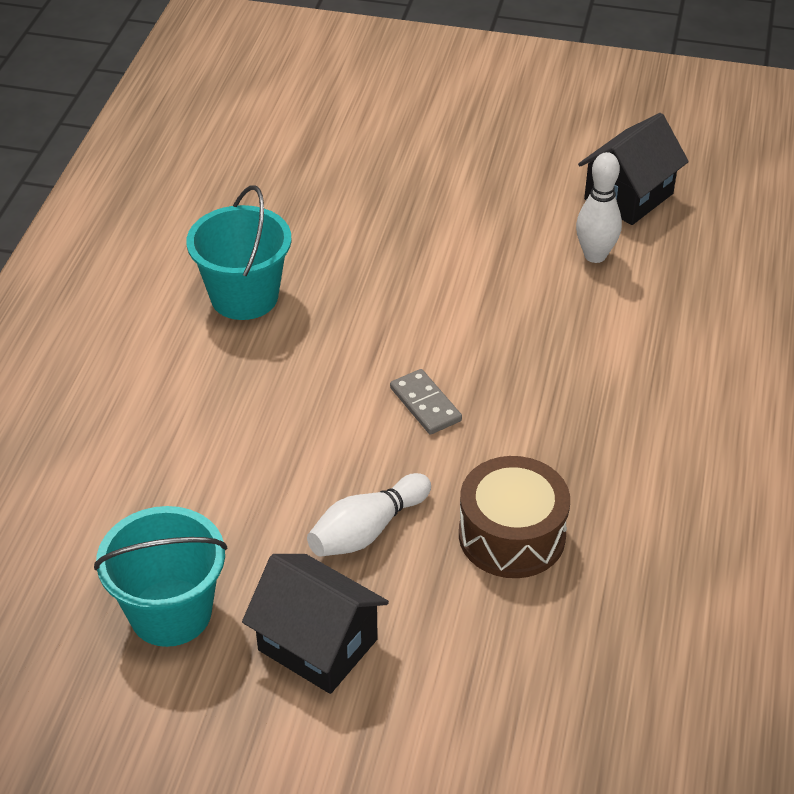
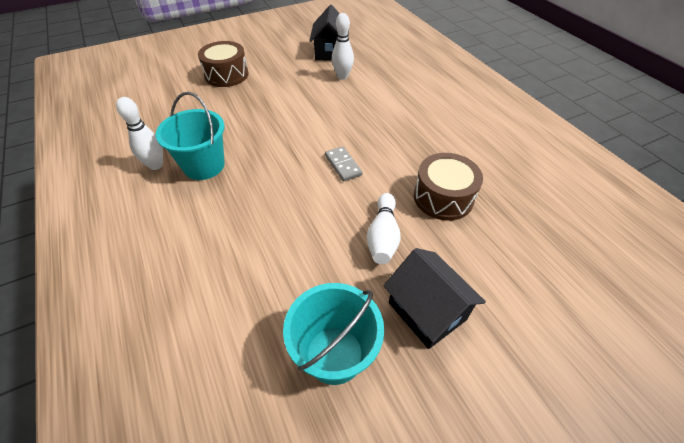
camera: 40 degrees left, 5 degrees up
black house [242,554,389,694] -> black house turned 60 degrees clockwise [383,248,486,349]
grey domino [390,369,462,435] -> grey domino turned 45 degrees clockwise [325,146,362,182]
none -> white bowling pin [116,97,163,170]
none -> brown drum [198,41,249,87]

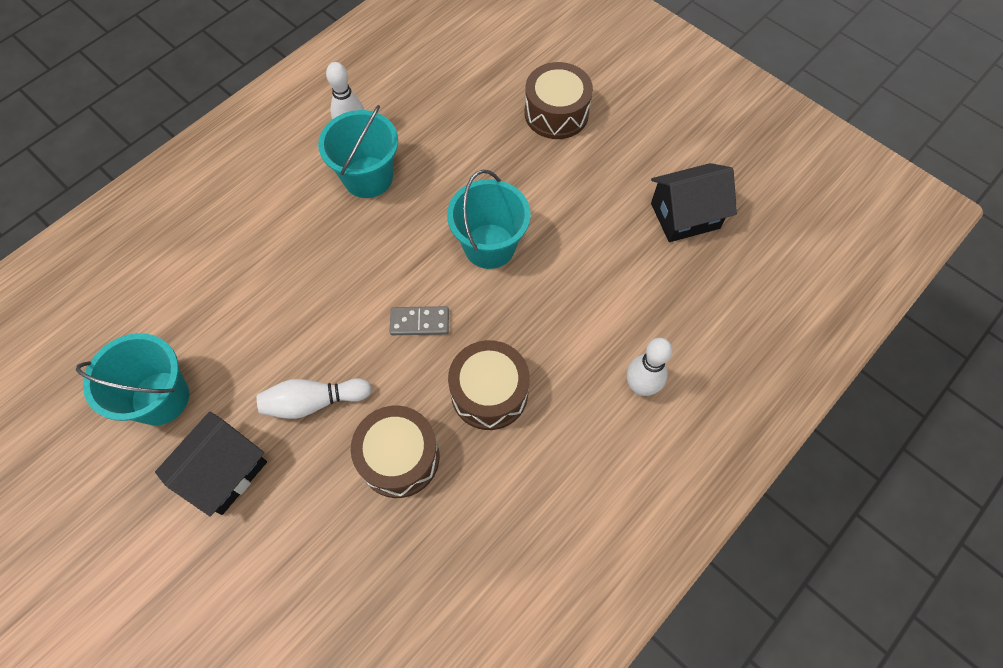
camera: 70 degrees right, 15 degrees up
grey domino [325,146,362,182] -> grey domino turned 45 degrees clockwise [389,306,449,335]
white bowling pin [332,13,354,80] -> white bowling pin moved to [627,338,673,396]
none -> turquoise bucket [447,170,531,269]
none -> brown drum [448,340,530,430]

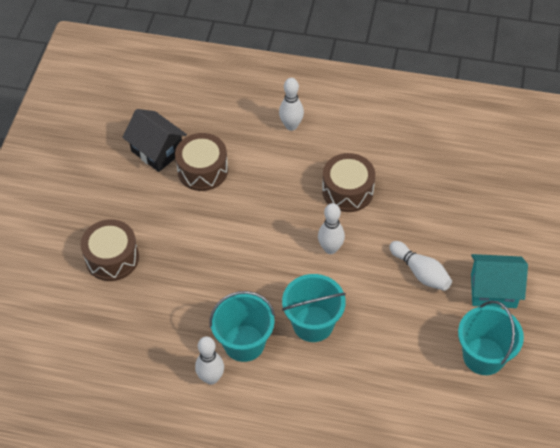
camera: 120 degrees left, 10 degrees down
black house [155,412,267,517] -> turquoise house [471,254,528,308]
brown drum [351,406,439,498] -> brown drum moved to [175,133,228,191]
grey domino [389,306,449,335] -> white bowling pin [318,203,345,254]
turquoise bucket [447,170,531,269] -> turquoise bucket moved to [282,274,346,342]

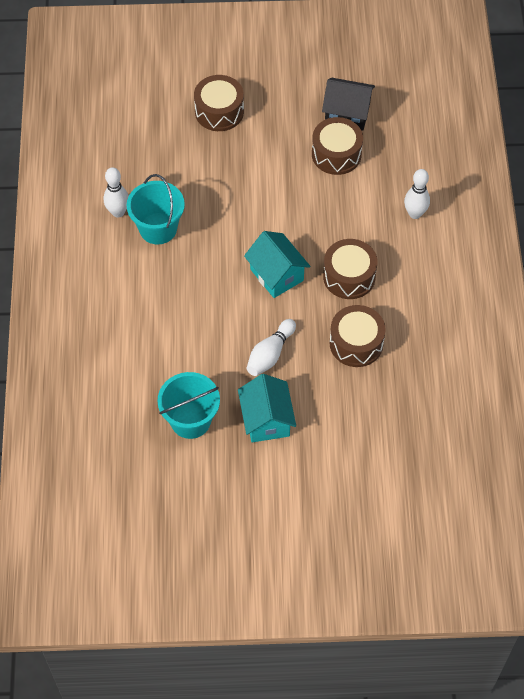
camera: 75 degrees right, 5 degrees up
black house [122,109,187,172] -> black house turned 75 degrees clockwise [322,78,375,131]
turquoise bucket [282,274,346,342] -> none
white bowling pin [318,203,345,254] -> turquoise house [244,231,310,298]
none -> brown drum [330,305,386,367]

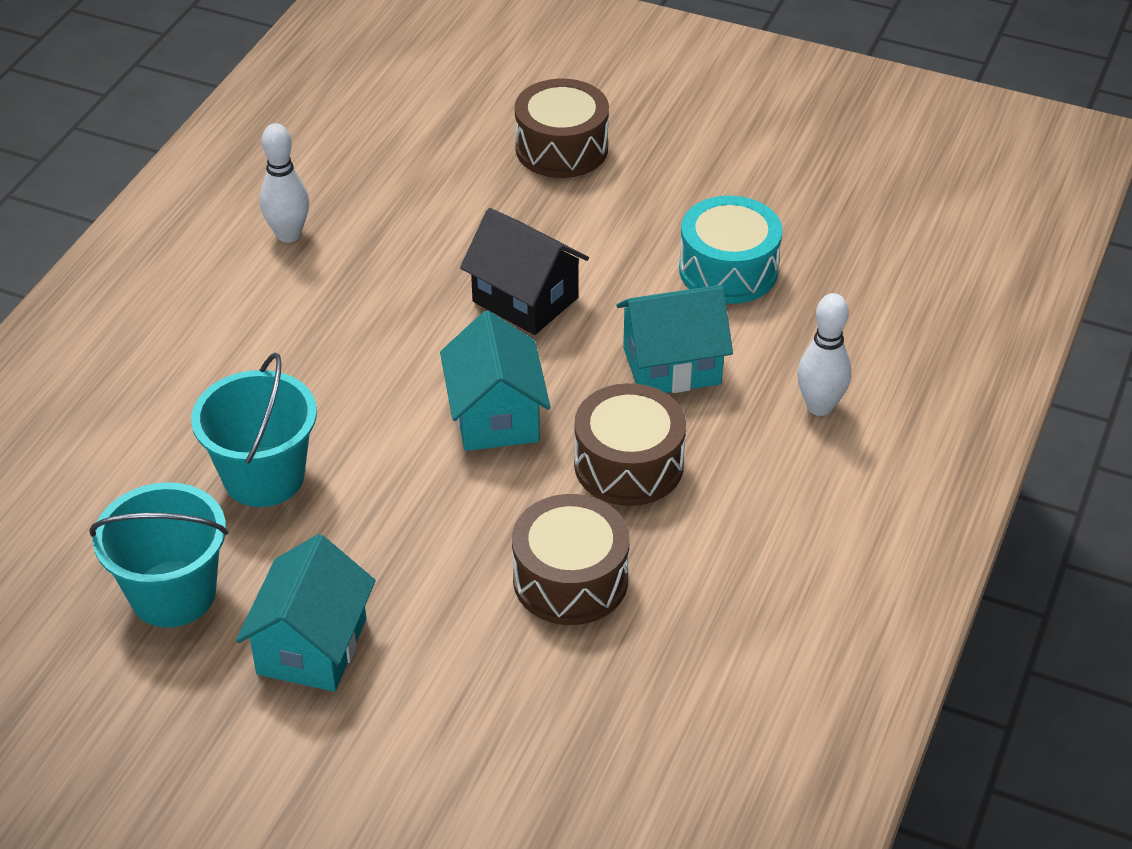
camera: 25 degrees right, 15 degrees down
turquoise bucket [126,174,185,244] -> turquoise bucket moved to [191,353,317,507]
white bowling pin [247,319,296,376] -> none
brown drum [312,117,363,175] -> turquoise drum [679,196,782,304]
black house [322,78,375,131] -> black house moved to [460,208,589,335]
none -> turquoise house [616,285,733,393]

